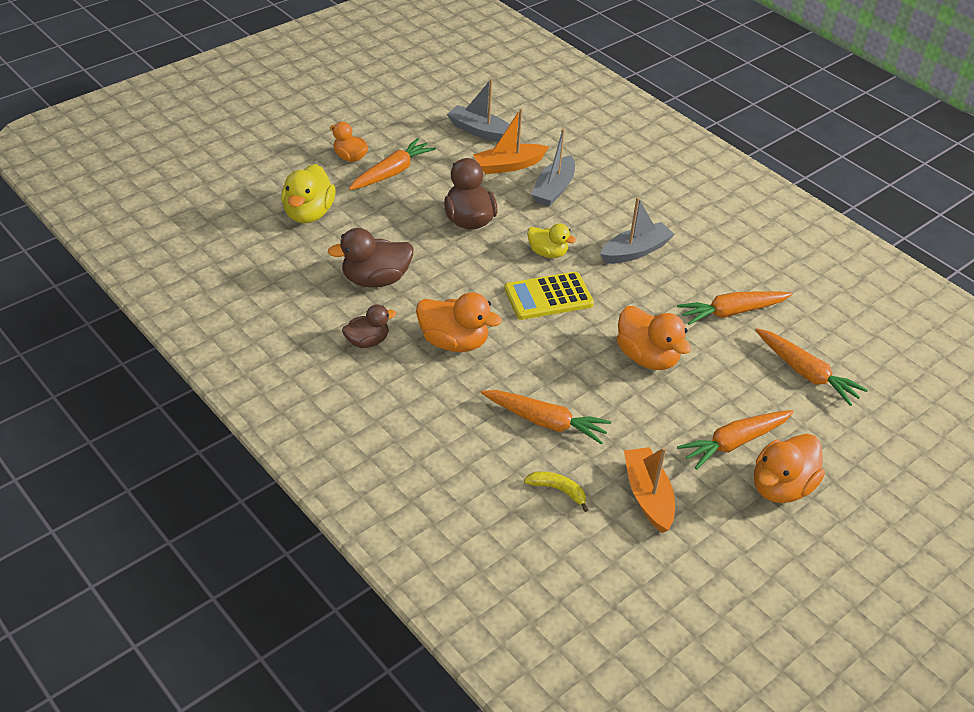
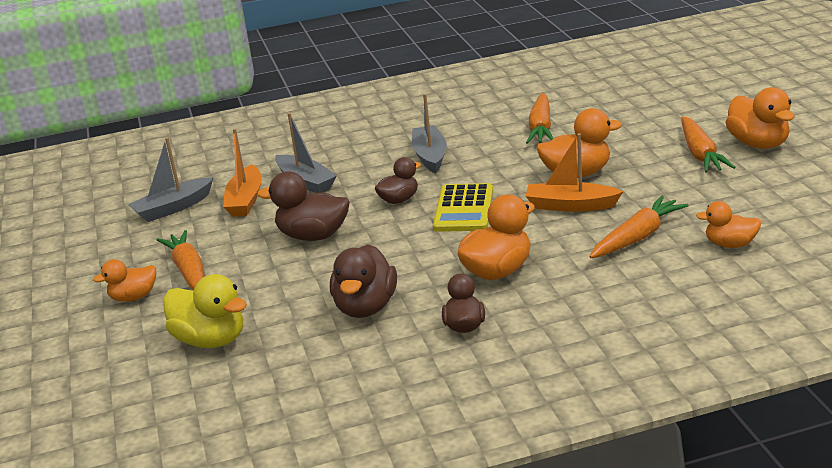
camera: 60 degrees left, 15 degrees down
yellow banana [524,471,588,512] -> orange duck [696,201,762,248]
yellow duck [527,223,576,258] -> brown duck [375,157,421,204]
orange boat [624,447,675,533] -> orange boat moved to [525,133,623,212]
orange carrot [755,328,868,406] -> none

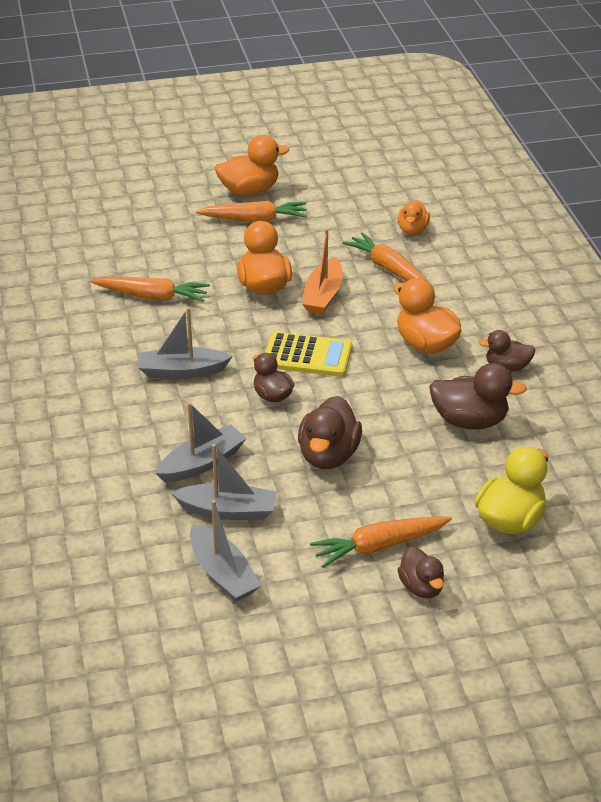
camera: 90 degrees left, 10 degrees up
orange duck [93,259,156,302] -> brown duck [398,547,444,598]
orange boat [223,129,262,217] -> grey boat [171,444,277,520]

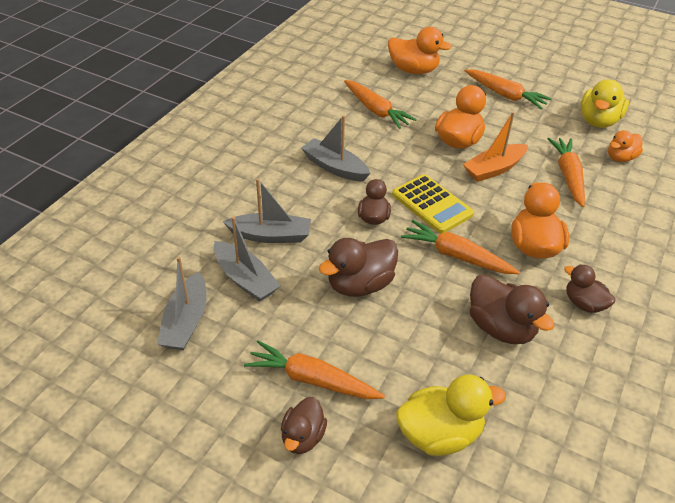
camera: 40 degrees right, 5 degrees up
orange duck [215,135,289,196] -> orange duck moved to [388,27,452,74]
none -> orange carrot [401,220,520,274]
none -> yellow duck [581,79,629,128]

